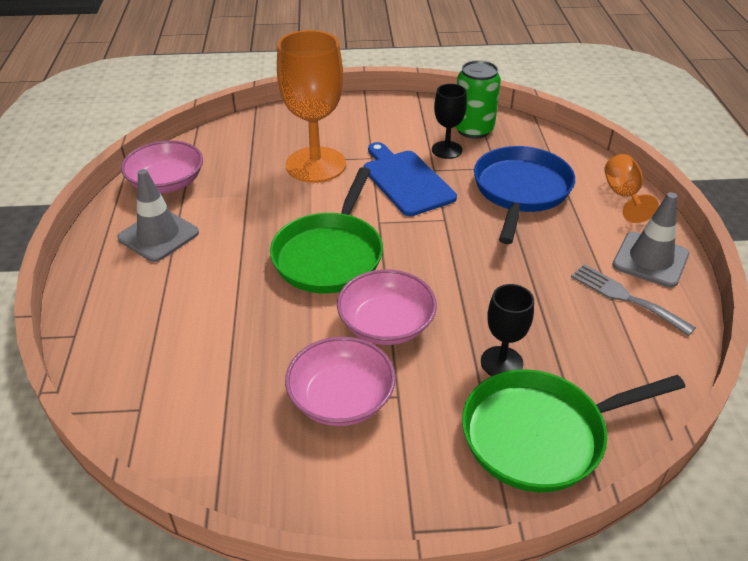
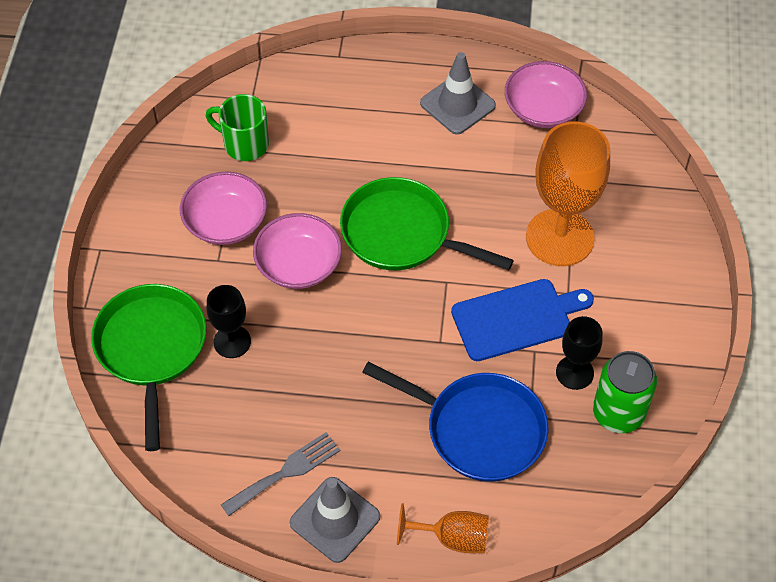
camera: 100 degrees right, 15 degrees up
none -> green mug [206,94,269,161]

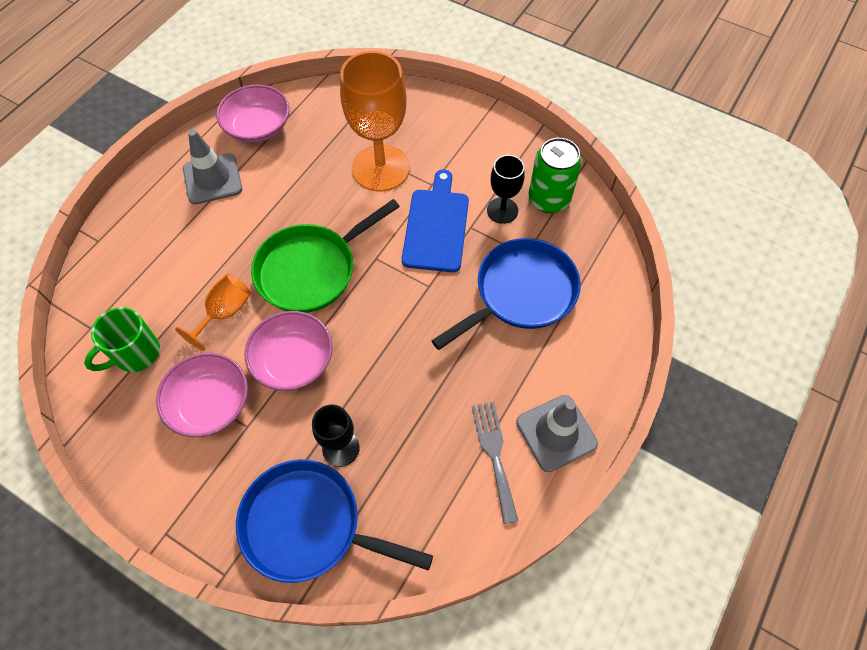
camera: 65 degrees left, 5 degrees up
green pan [91,284,206,451] -> blue pan [236,459,433,583]
orange goblet [397,503,489,553] -> orange goblet moved to [175,274,251,351]

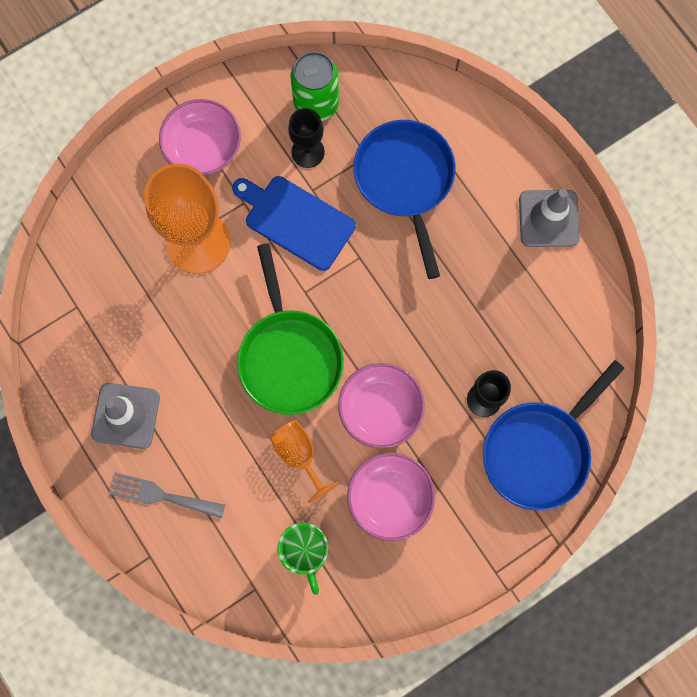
camera: 65 degrees left, 15 degrees up
pink bowl [216,85,289,143] -> pink bowl moved to [159,99,241,176]
grey fork [472,402,518,524] -> grey fork moved to [108,472,225,518]

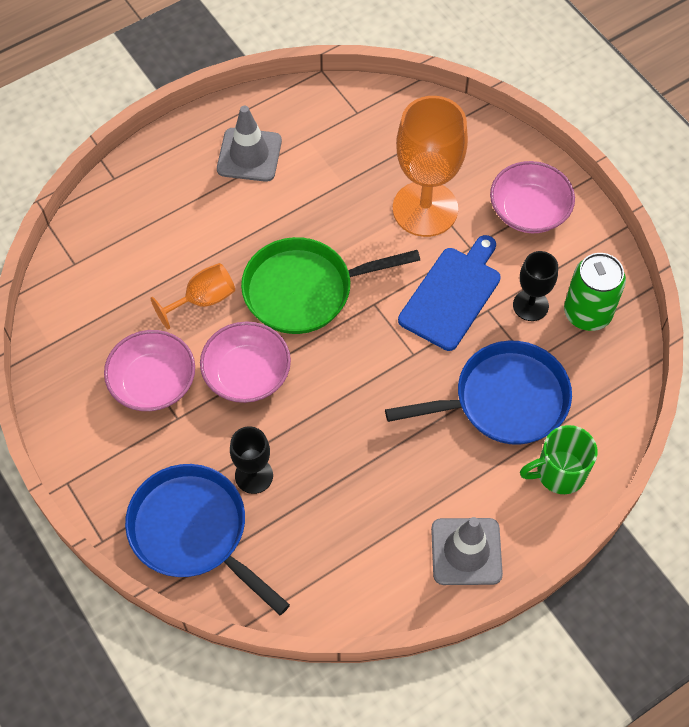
camera: 90 degrees right, 15 degrees down
grey fork [108,472,225,518] -> none
green mug [277,523,328,595] -> green mug moved to [520,425,598,494]

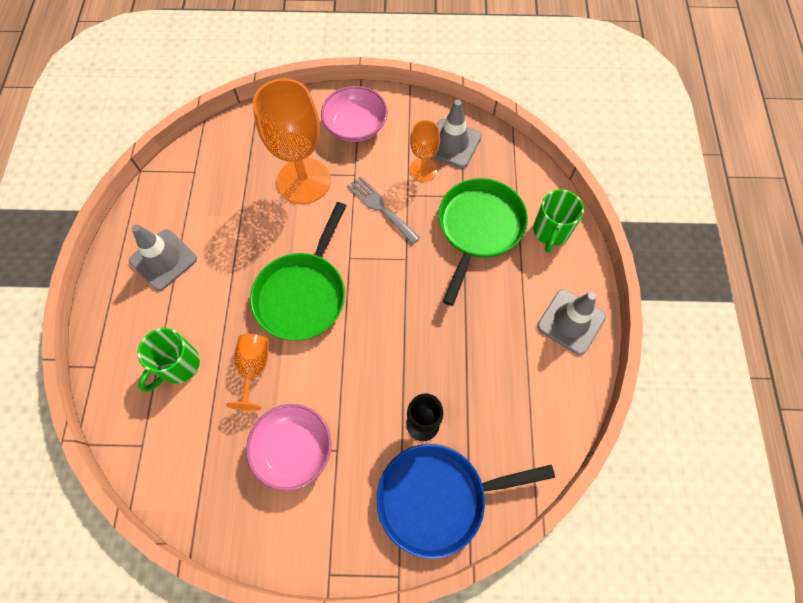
camera: 55 degrees left, 5 degrees up
pink bowl [200,321,291,403] -> none
blue pan [385,341,572,445] -> green pan [438,178,528,306]
blue cutting board [398,235,501,351] -> grey fork [347,176,420,244]
black goblet [513,251,558,321] -> orange goblet [410,120,440,182]
green can [564,253,626,331] -> grey traffic cone [433,99,482,168]
none -> green mug [138,328,200,392]

